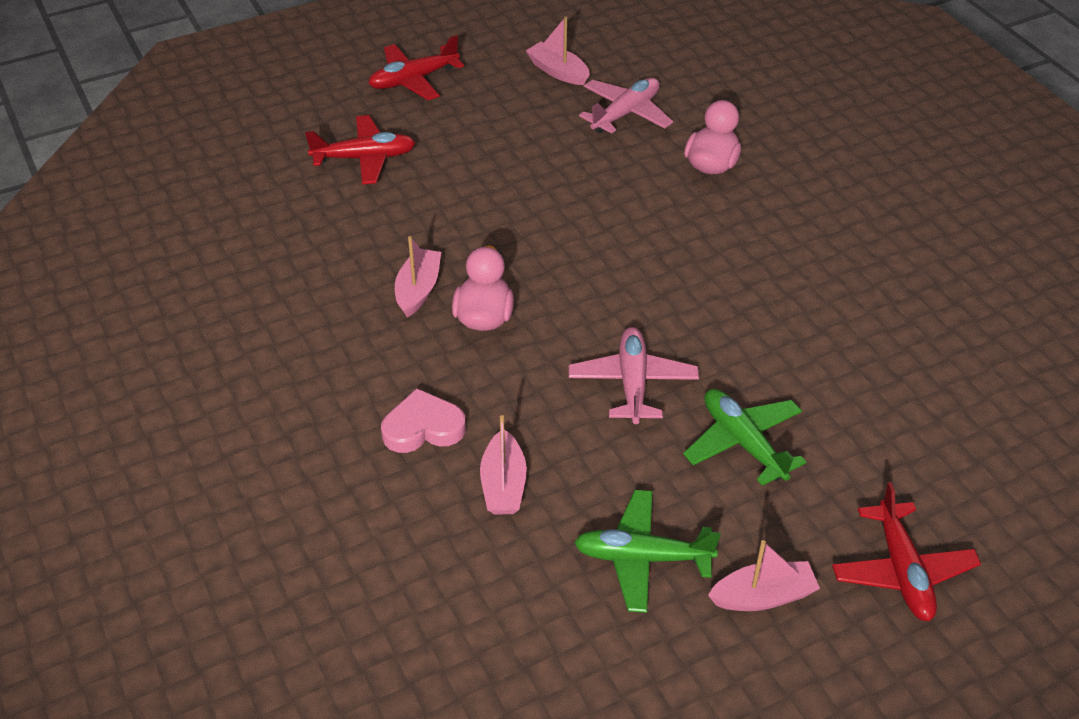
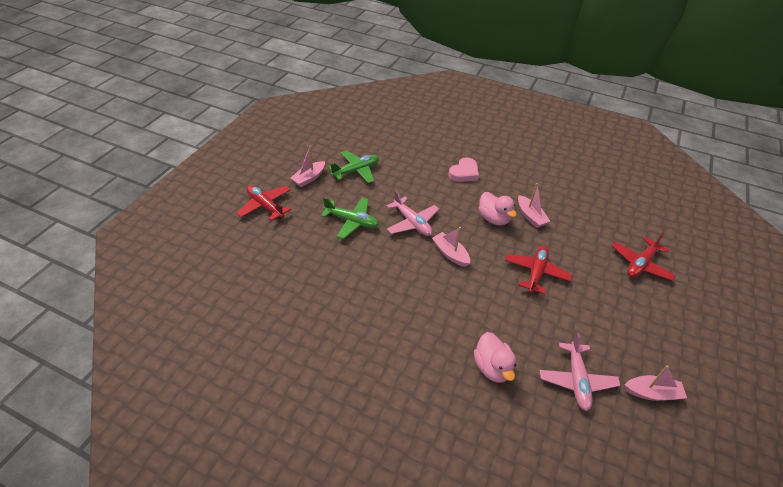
camera: 140 degrees right, 0 degrees up
red plane [368,35,464,100] -> red plane moved to [505,246,572,294]
pink boat [480,415,527,515] -> pink boat moved to [432,227,470,267]

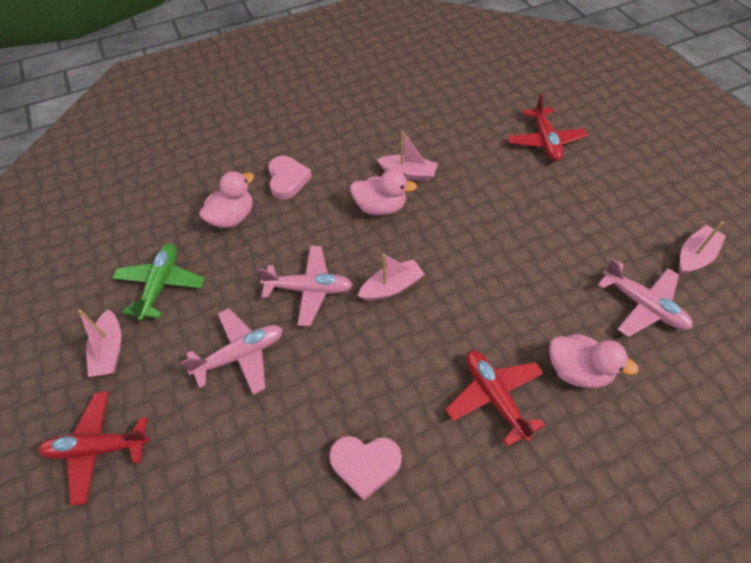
camera: 45 degrees left, 10 degrees up
green plane [321,197,379,239] -> pink plane [181,308,283,395]
pink boat [432,227,470,267] -> pink boat turned 150 degrees clockwise [358,253,425,301]
red plane [505,246,572,294] -> red plane moved to [445,350,546,447]
none -> pink duck [199,171,254,228]
none -> pink heart [329,436,402,501]

